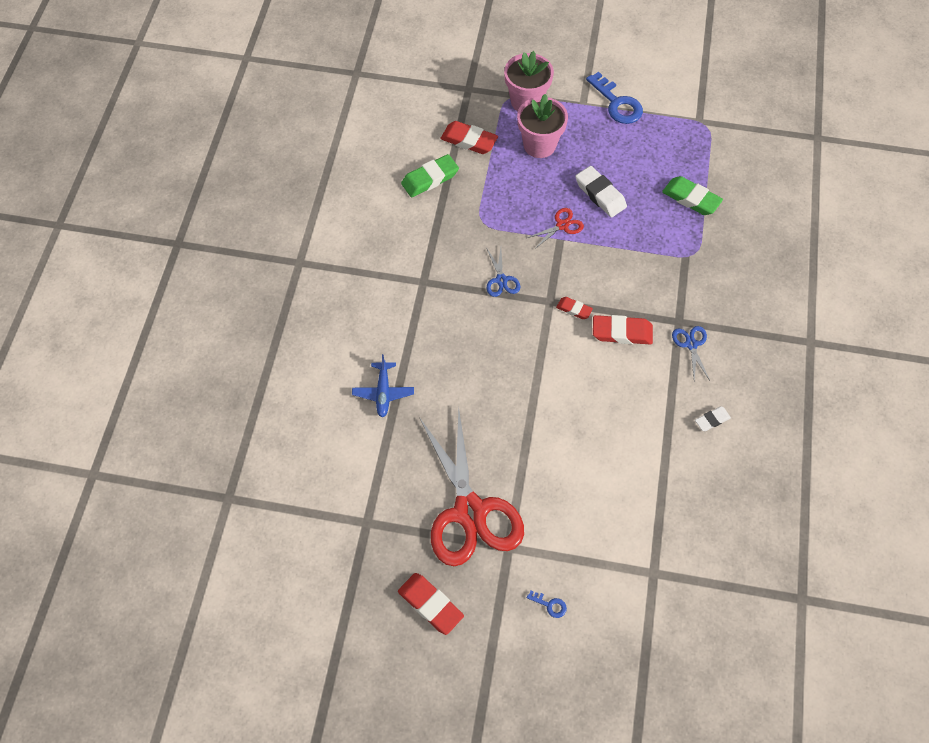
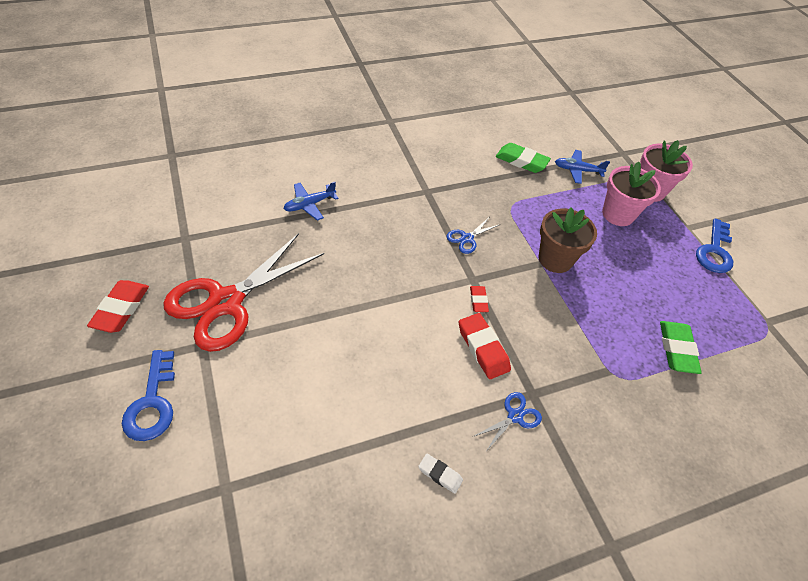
camera: 55 degrees right, 10 degrees down
red eraser [440,121,498,154] -> blue plane [555,150,610,184]
red scissors [527,208,584,249] -> brown flower pot [539,208,597,273]
blue key [527,590,567,618] -> blue key [122,350,175,441], size x2.24
white eraser [575,166,627,217] -> none

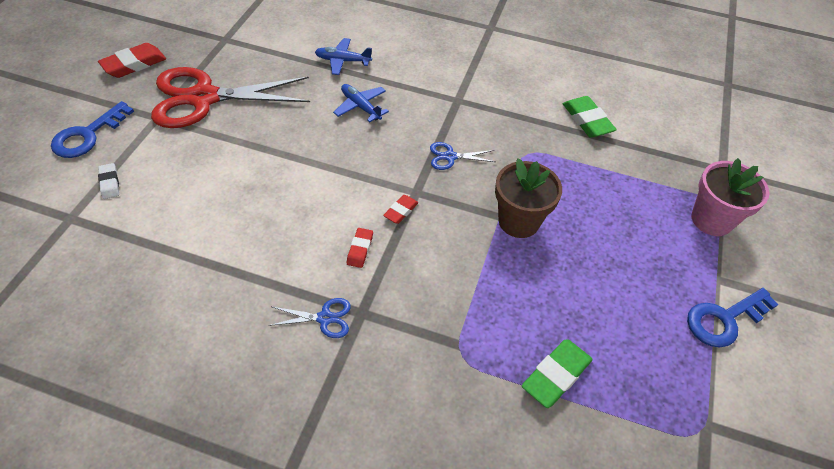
camera: 40 degrees right, 0 degrees up
white eraser [418,454,463,494] -> white eraser moved to [98,163,119,199]
red eraser [459,313,511,379] -> red eraser [347,228,373,268], size x0.57
blue plane [555,150,610,184] -> blue plane moved to [333,84,389,122]
pink flower pot [602,162,661,226] -> none

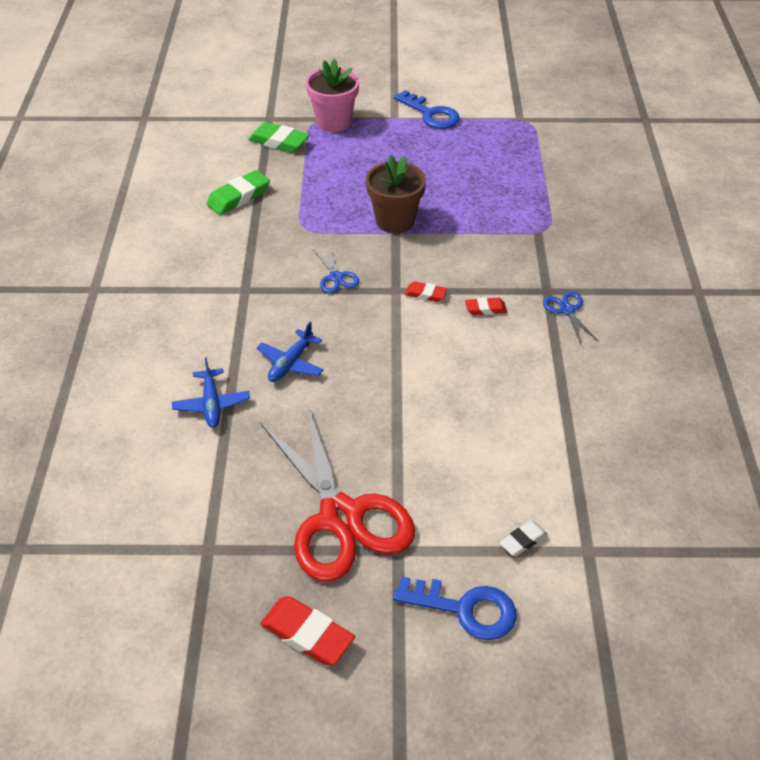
camera: 105 degrees left, 5 degrees down
green eraser [522,339,592,408] -> green eraser moved to [248,122,310,153]

